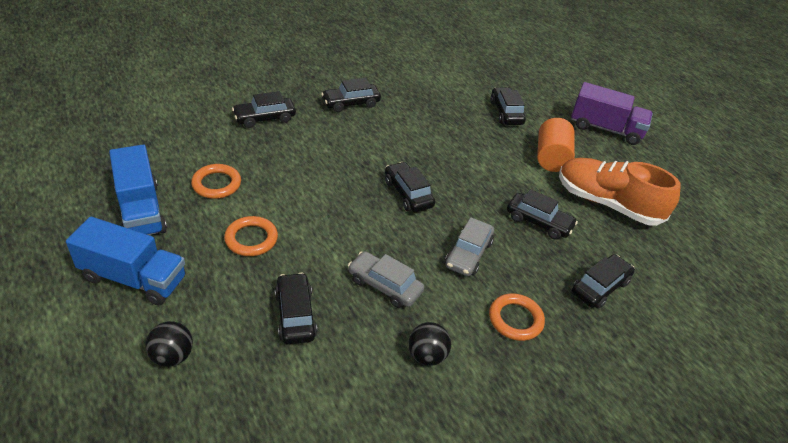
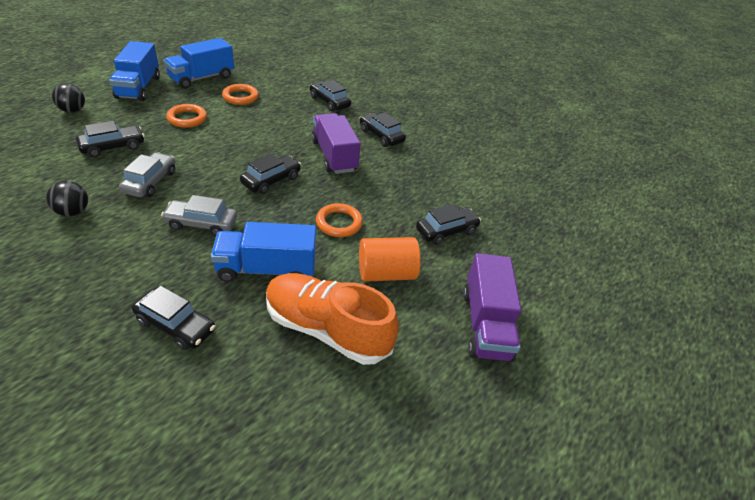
camera: 70 degrees right, 0 degrees up
orange ring [489,293,545,341] -> orange ring moved to [316,203,363,237]
black car [507,189,578,239] -> blue truck [211,222,316,282]
orange shoe [559,158,681,226] -> orange shoe turned 75 degrees counterclockwise [266,273,399,365]
none -> purple truck [311,113,361,174]

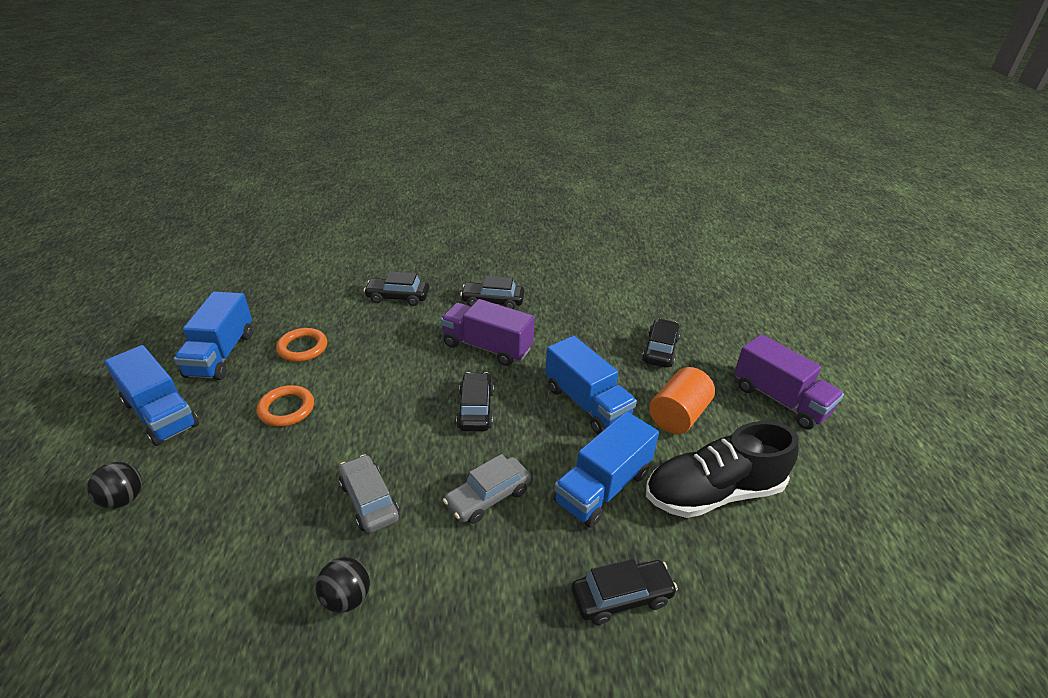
camera: 40 degrees left, 5 degrees down
black car [76,121,144,157] -> none
orange shoe [266,273,399,365] -> black shoe [646,421,799,518]
orange ring [316,203,363,237] -> blue truck [545,336,637,434]

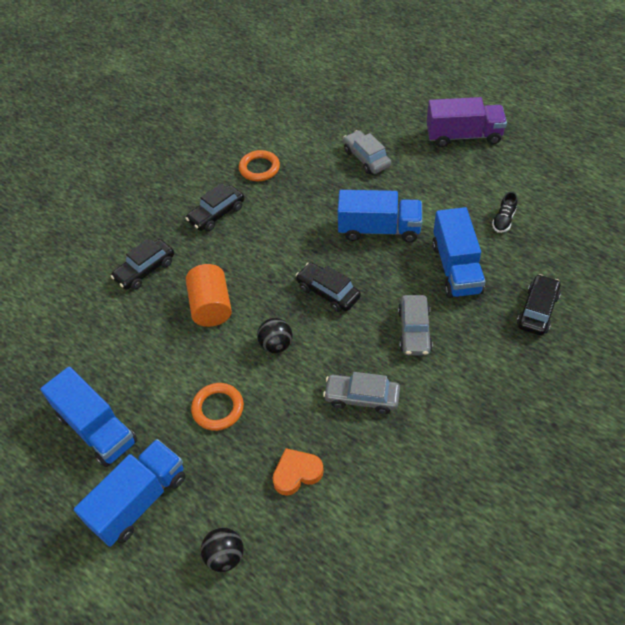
camera: 45 degrees left, 15 degrees up
blue truck [104,345,199,446] -> blue truck turned 45 degrees counterclockwise [74,439,186,547]
orange ring [276,328,327,362] -> orange ring moved to [239,150,280,181]
black ball [316,557,370,613] -> black ball moved to [257,318,293,353]
purple truck [440,299,535,366] -> none
black car [642,318,680,367] -> grey car [343,130,391,174]
black shoe [646,421,799,518] -> black shoe [492,192,518,233], size x0.40
orange cylinder [649,367,715,434] -> orange cylinder moved to [186,264,232,327]
none -> orange heart [272,448,324,496]

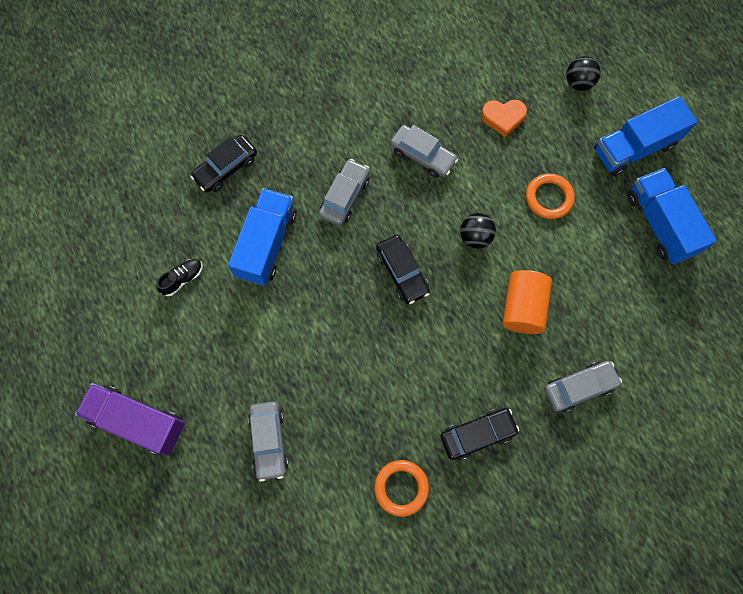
camera: 160 degrees left, 20 degrees up
black car [111,238,174,290] -> grey car [544,361,622,412]
blue truck [338,190,422,243] -> none

